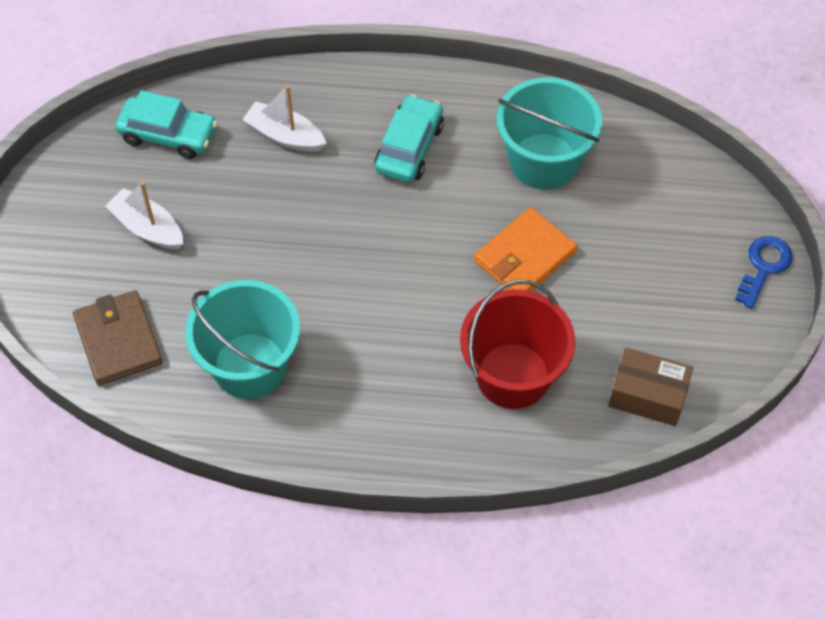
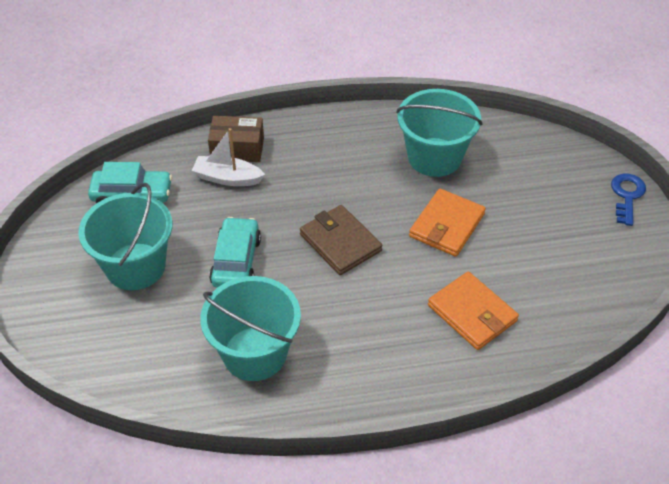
camera: 15 degrees left, 10 degrees down
brown wallet [73,290,163,385] -> brown wallet moved to [300,205,382,275]
white boat [105,182,183,249] -> turquoise bucket [78,183,172,290]
turquoise car [374,94,444,182] -> turquoise car moved to [209,217,261,288]
red bucket [460,279,575,409] -> orange wallet [428,271,519,350]
brown box [608,347,693,426] -> brown box moved to [208,116,264,162]

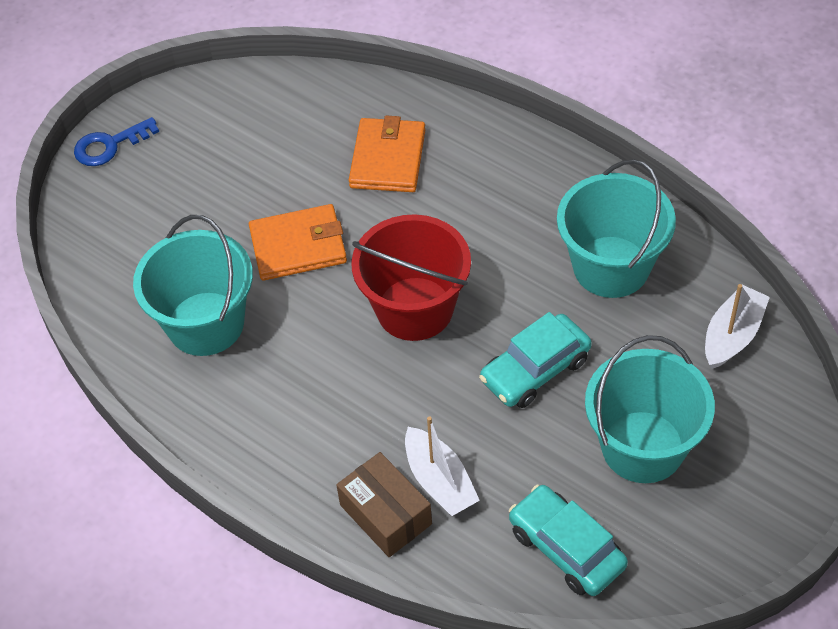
camera: 130 degrees left, 5 degrees up
brown wallet [300,205,382,275] -> red bucket [352,214,471,341]
none -> white boat [705,284,770,369]

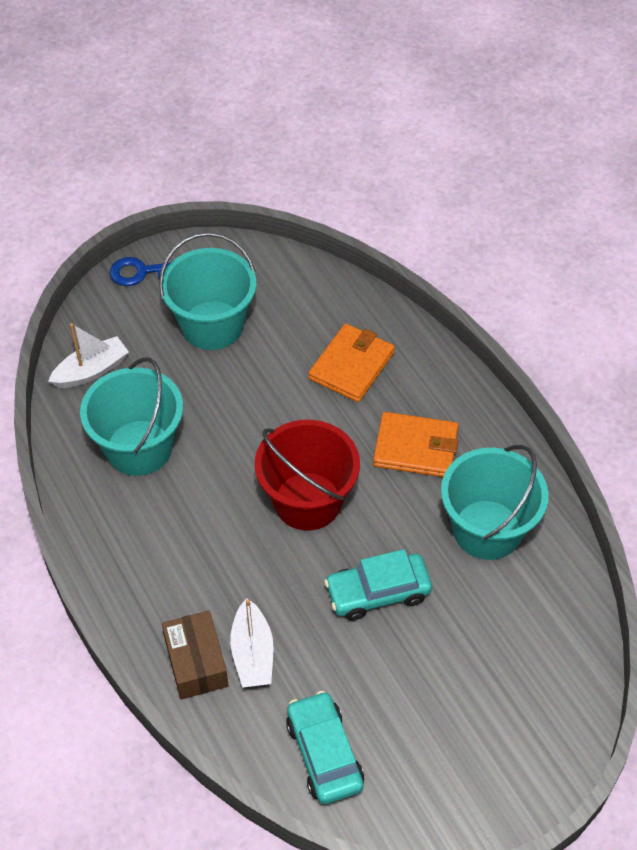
camera: 20 degrees right, 0 degrees up
orange wallet [249,204,347,281] -> orange wallet moved to [373,412,459,477]
turquoise bucket [585,335,715,483] -> turquoise bucket moved to [159,232,256,350]
white boat [705,284,770,369] -> white boat moved to [48,323,129,388]

